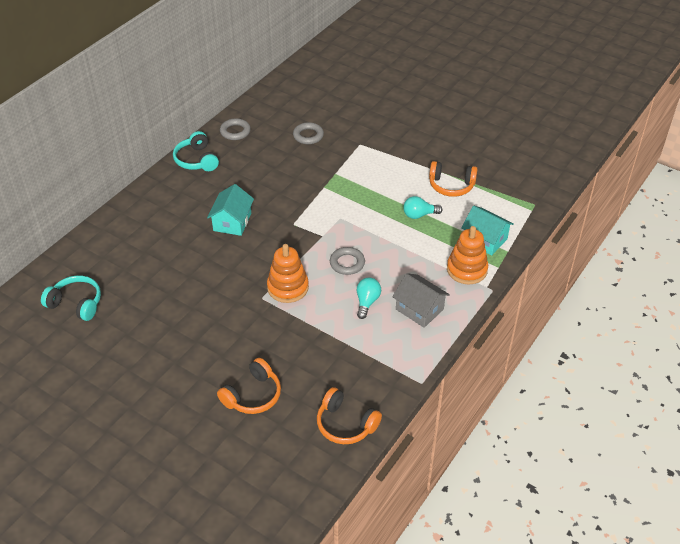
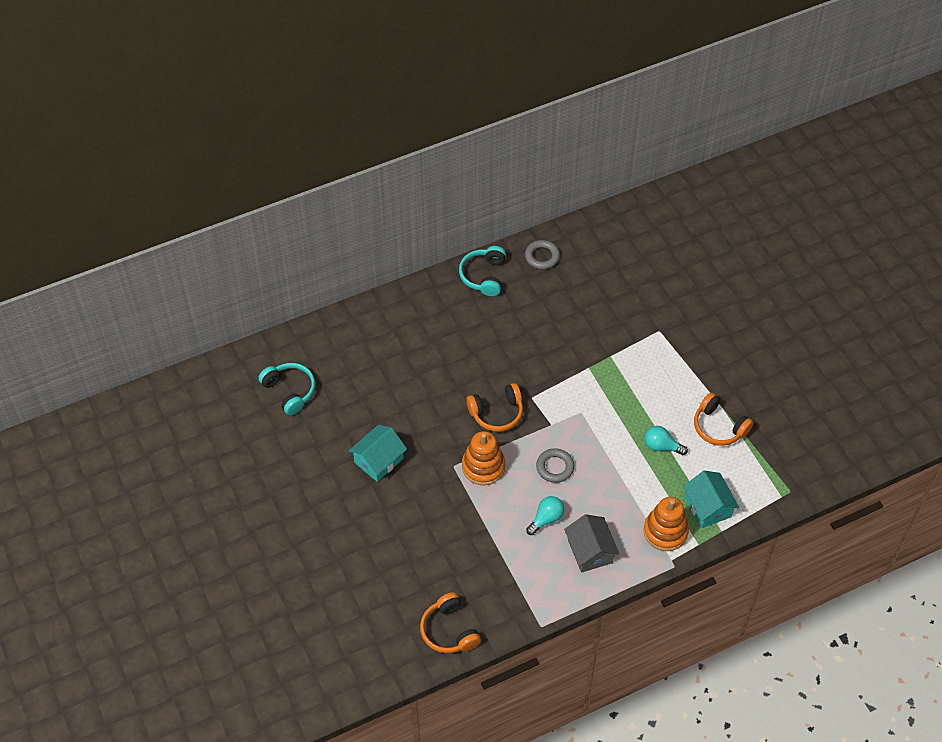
camera: 30 degrees right, 10 degrees up
turquoise house [207,184,254,236] -> turquoise house moved to [349,425,407,482]
orange headphones [217,358,281,414] -> orange headphones moved to [466,383,523,432]
grey ring [293,122,324,144] -> none

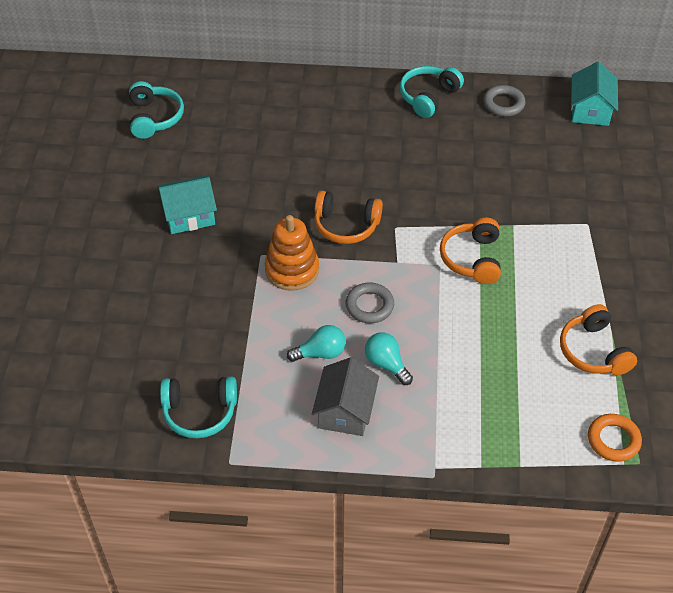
camera: 30 degrees right, 5 degrees down
orange headphones [420,592,481,653] -> orange headphones moved to [440,218,501,284]
orange stacking toy [644,497,689,551] -> none
turquoise light bulb [645,426,688,455] -> turquoise light bulb moved to [365,332,413,385]
turquoise house [683,471,739,528] -> turquoise house moved to [571,62,618,126]
none -> turquoise headphones [160,377,237,438]
none -> orange ring [588,414,642,461]

